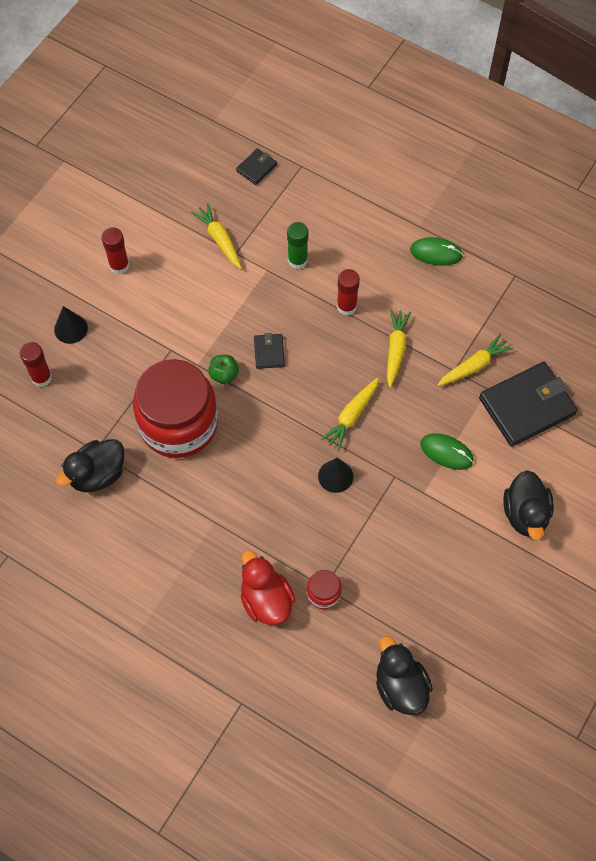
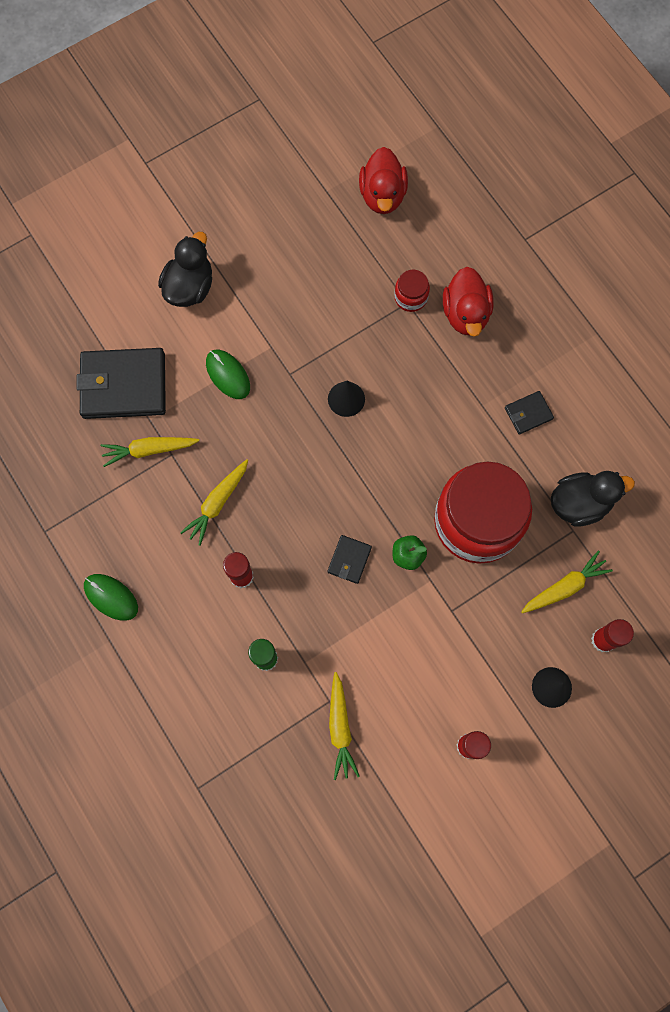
camera: 155 degrees left, 10 degrees up
black wallet [236,148,277,185] -> black wallet moved to [505,391,554,435]
yellow carrot [321,377,379,451] -> yellow carrot moved to [521,551,613,613]
black duck [376,636,433,715] -> red duck [359,147,408,214]

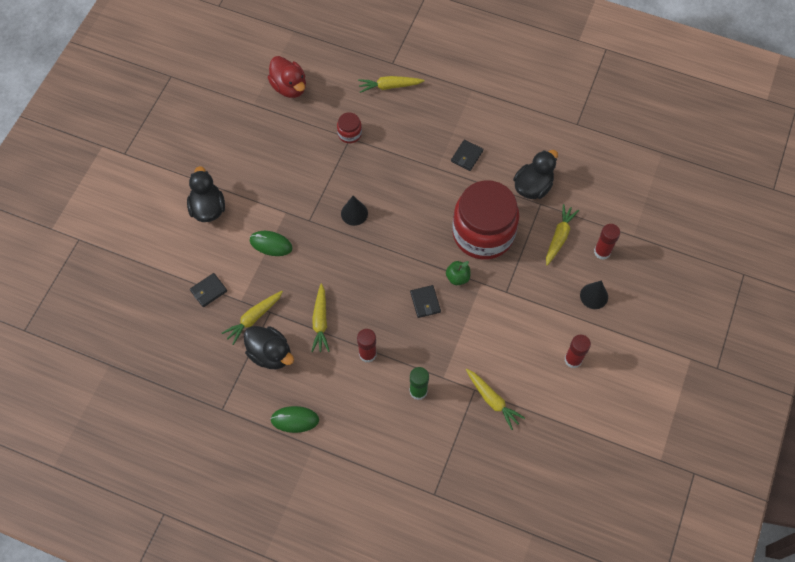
camera: 35 degrees left, 10 degrees down
black wallet [76,348,166,419] -> black wallet [190,273,227,307], size x0.47
red duck [443,267,494,337] -> none
none -> black duck [244,326,294,369]
none -> yellow carrot [358,76,424,93]

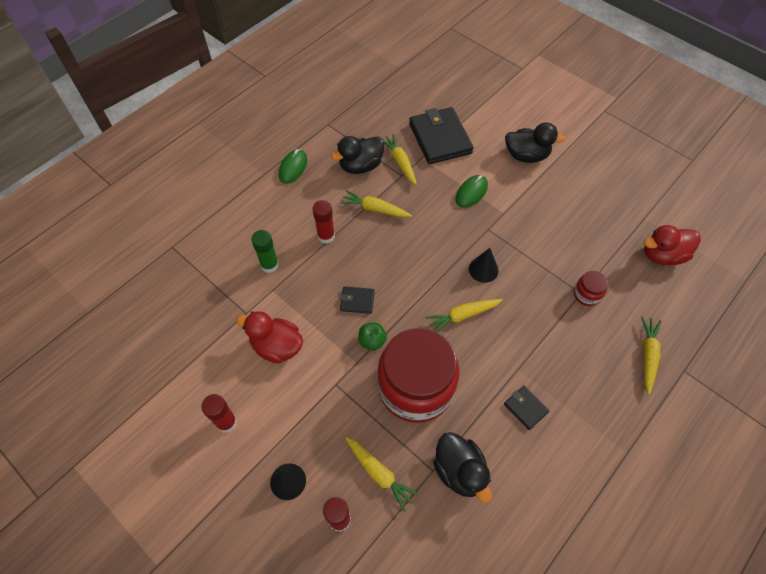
camera: 110 degrees right, 5 degrees down
black wallet [190,273,227,307] -> black wallet [409,107,474,164], size x2.13
yellow carrot [466,369,525,430] -> yellow carrot moved to [426,299,503,332]
none -> red duck [236,311,303,363]

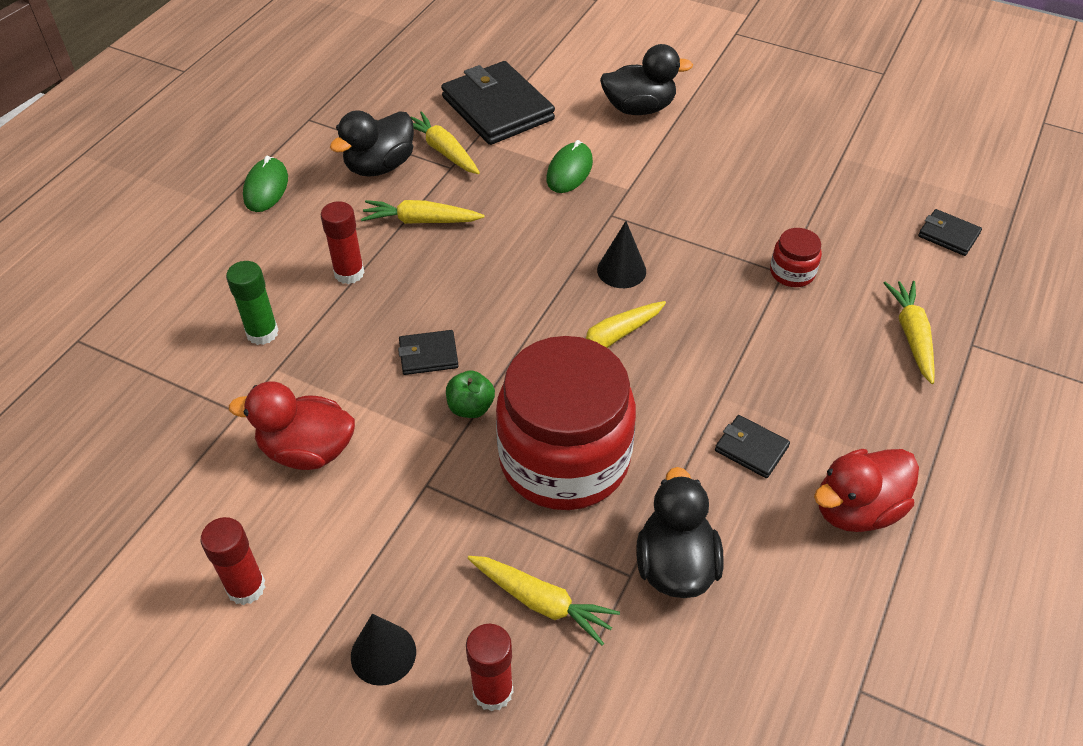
camera: 15 degrees left, 10 degrees down
black duck [433,432,492,503] -> black duck turned 135 degrees counterclockwise [636,467,724,598]
red duck [644,225,701,265] -> red duck moved to [814,449,919,532]
none -> black wallet [918,209,982,256]

